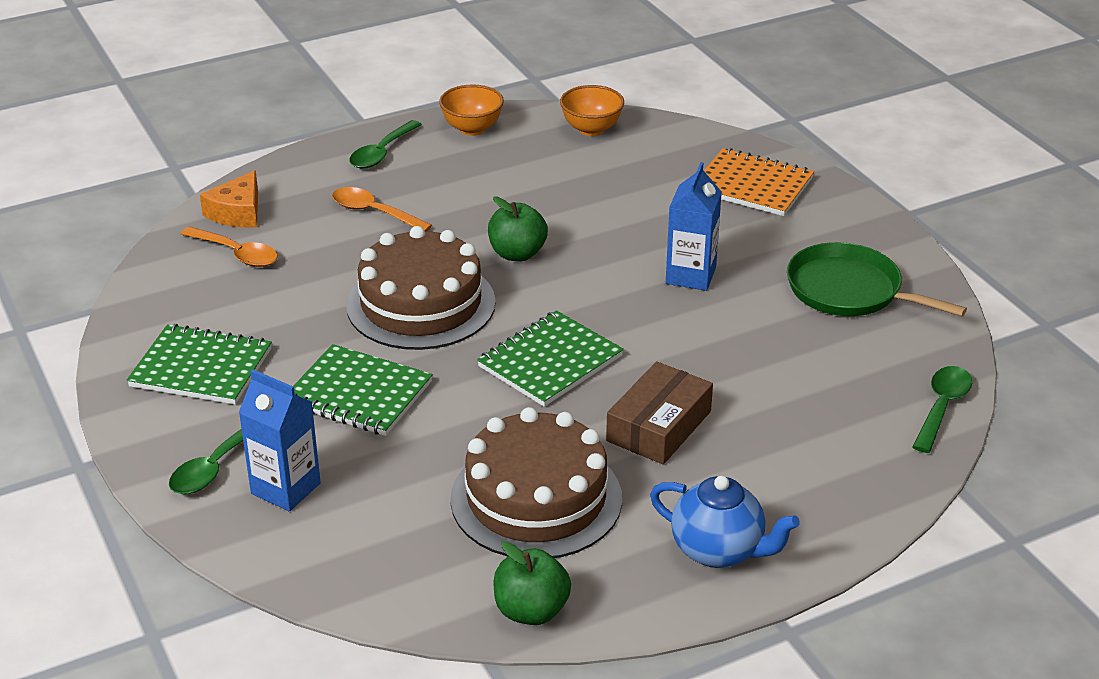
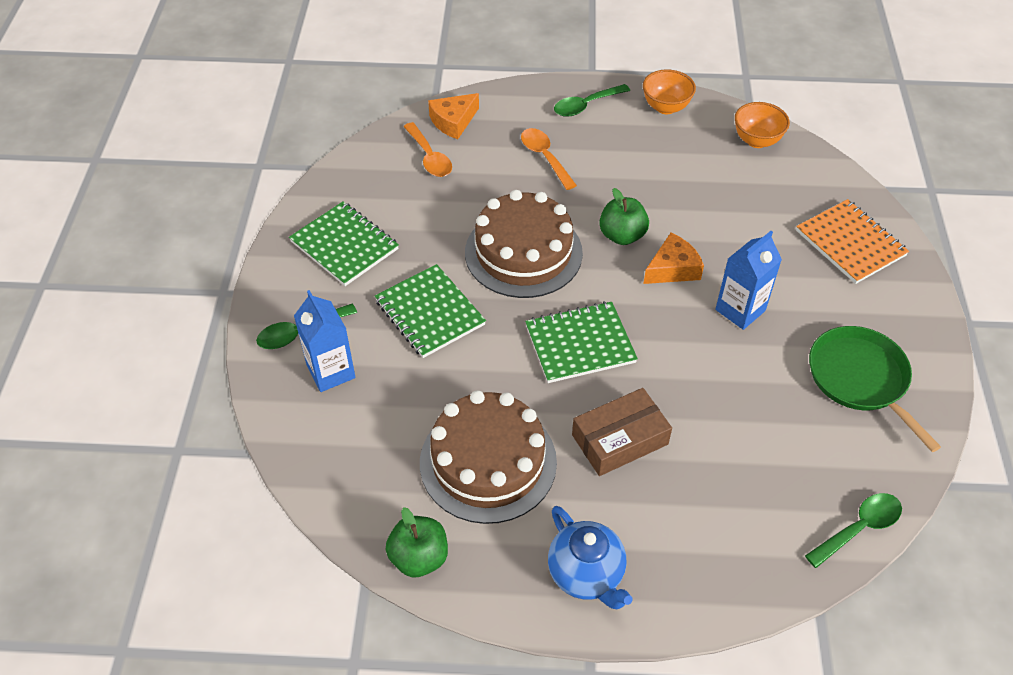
camera: 30 degrees right, 15 degrees up
none -> orange cheese [643,233,704,284]

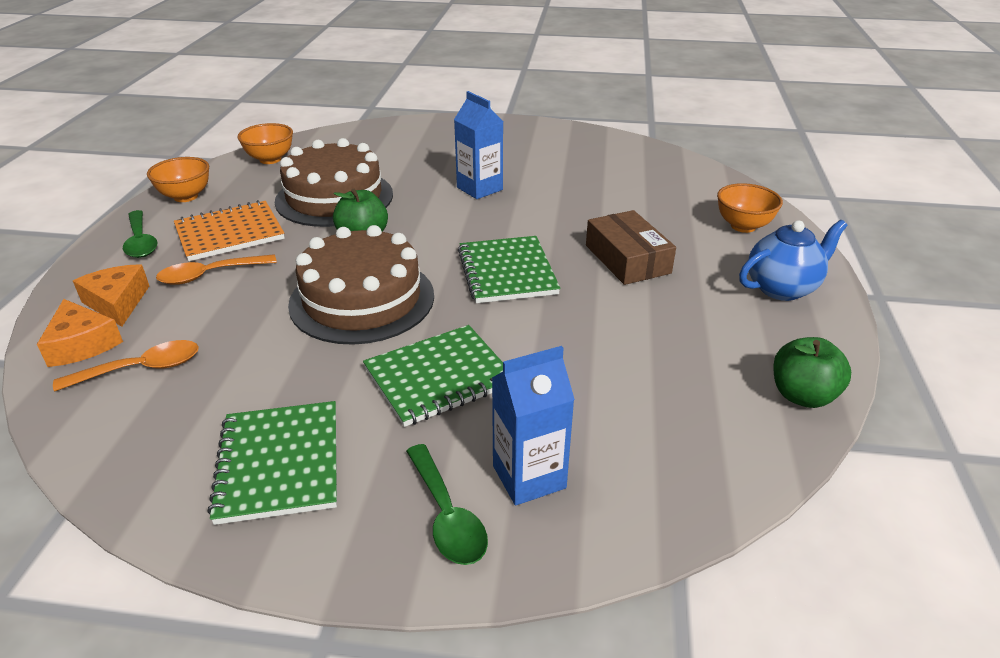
camera: 85 degrees left, 15 degrees down
green notebook [289,202,399,286] -> green notebook turned 60 degrees counterclockwise [207,401,337,525]
brown cake [420,390,557,524] -> brown cake moved to [275,138,393,227]
orange cheese [643,233,704,284] -> orange cheese moved to [73,264,149,327]
orange notebook [796,199,909,284] -> orange notebook moved to [174,200,285,261]
green spoon [805,493,902,568] -> none
green pan [809,326,941,452] -> none
none -> orange bowl [717,183,783,233]

